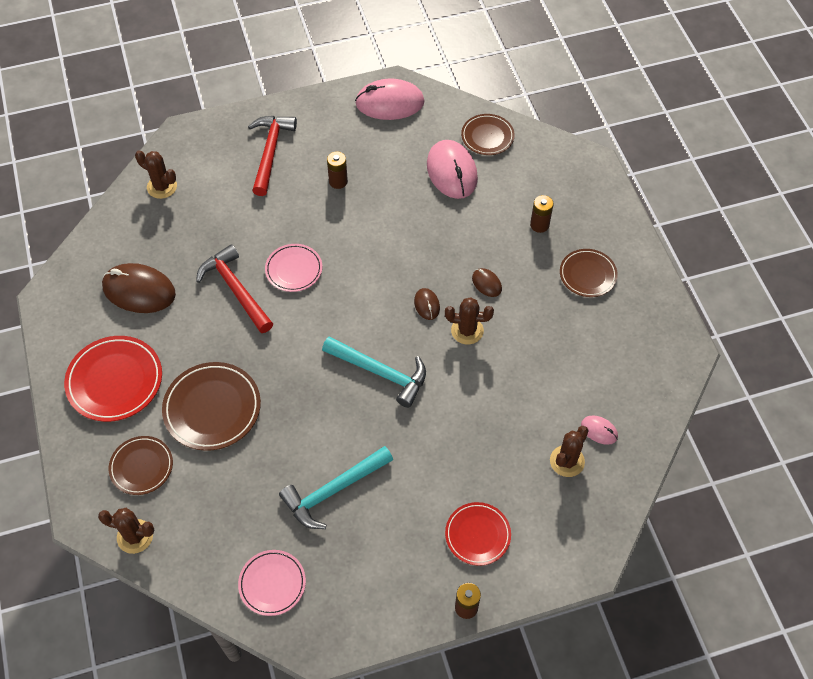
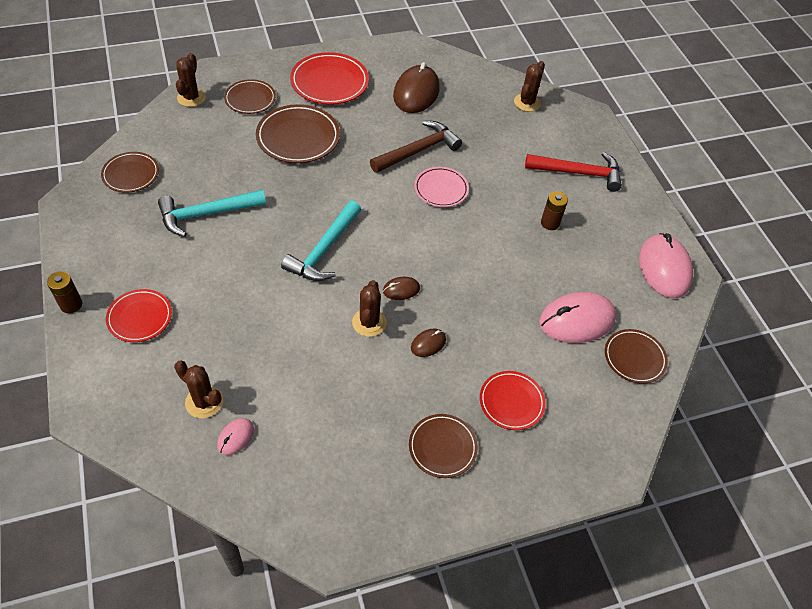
camera: 85 degrees right, 5 degrees down
red hammer [196,244,273,333] -> brown hammer [370,121,462,173]
pink plate [238,550,306,616] -> brown plate [101,152,159,193]
turquoise hammer [279,446,393,529] -> turquoise hammer turned 75 degrees counterclockwise [158,190,266,237]
brown battery [530,195,554,233] -> red plate [480,371,546,430]

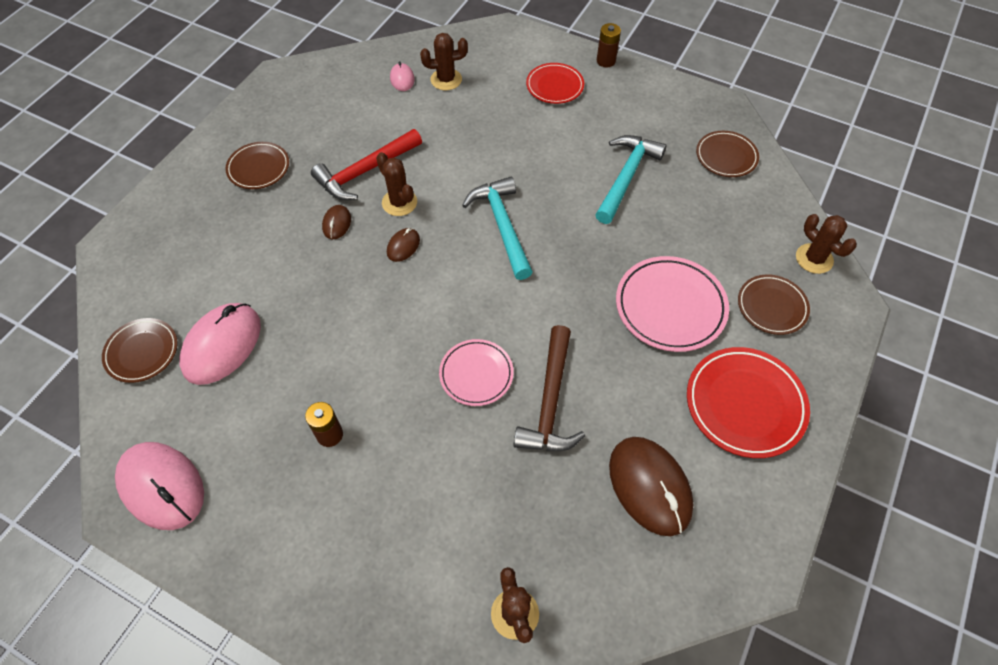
camera: 140 degrees right, 5 degrees up
brown plate [256,104,340,163] -> pink plate [616,256,729,352]
red plate [480,371,546,430] -> none
red hammer [525,152,622,192] -> red hammer moved to [311,129,422,200]

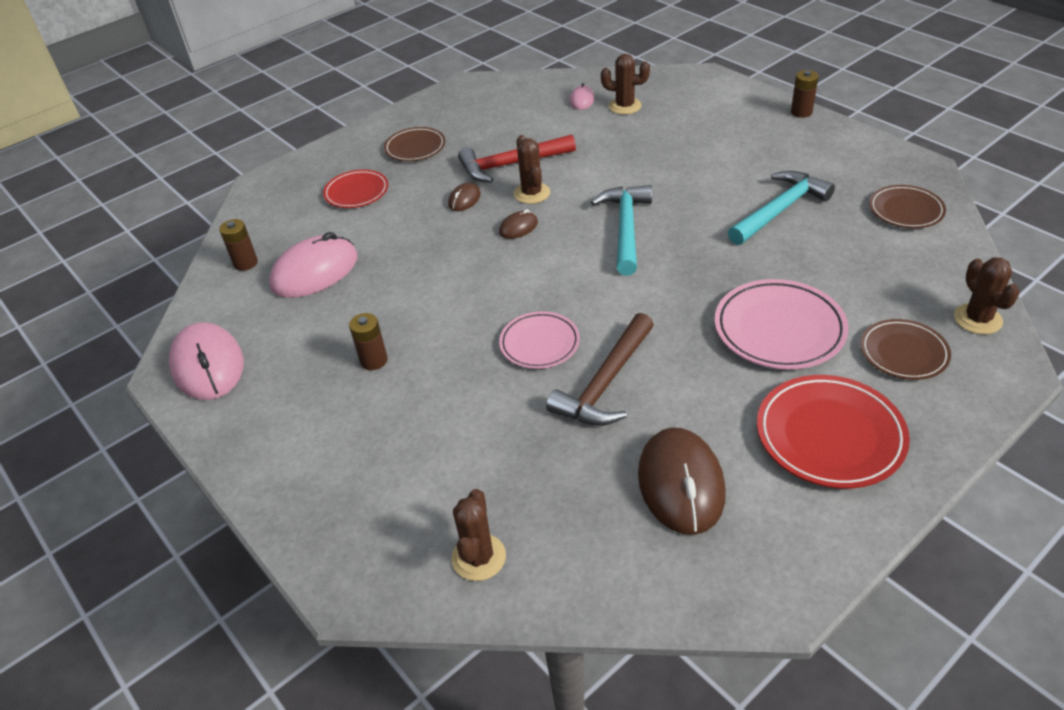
camera: 25 degrees right, 15 degrees down
brown plate [102,318,178,383] -> brown battery [219,219,258,271]
red plate [526,63,584,104] -> red plate moved to [323,170,388,208]

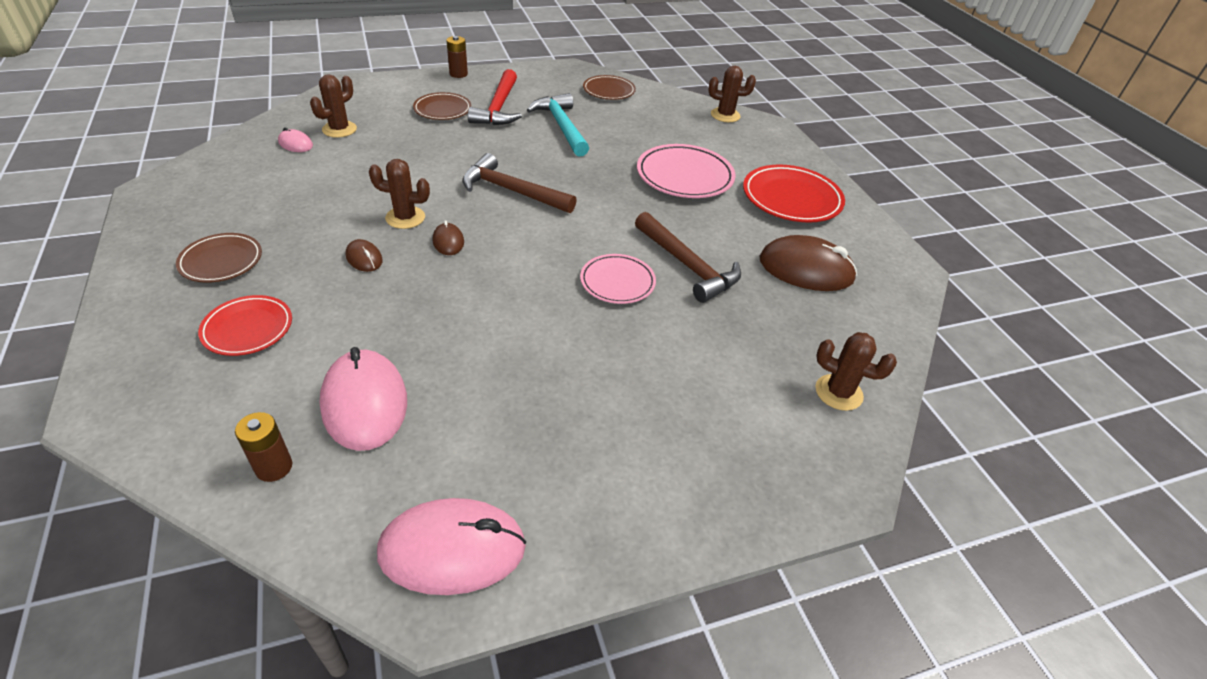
camera: 75 degrees left, 0 degrees up
brown battery [349,313,388,370] -> none
red hammer [458,134,576,182] -> red hammer moved to [468,69,522,125]
turquoise hammer [591,185,652,275] -> brown hammer [462,153,577,213]
brown plate [861,319,951,380] -> brown plate moved to [413,92,471,120]

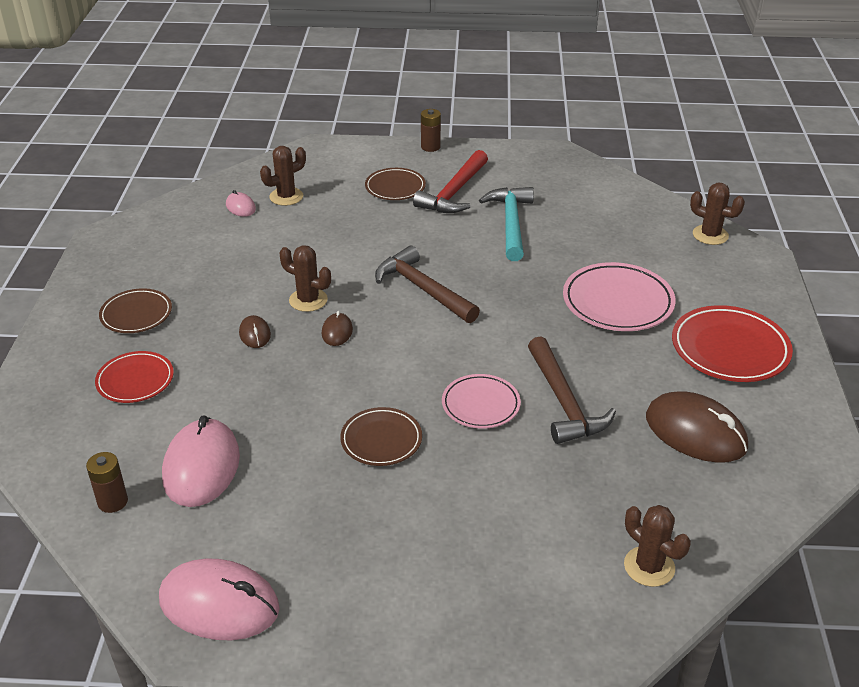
camera: 25 degrees right, 5 degrees down
brown plate [583,75,636,100] -> brown plate moved to [340,407,422,466]

